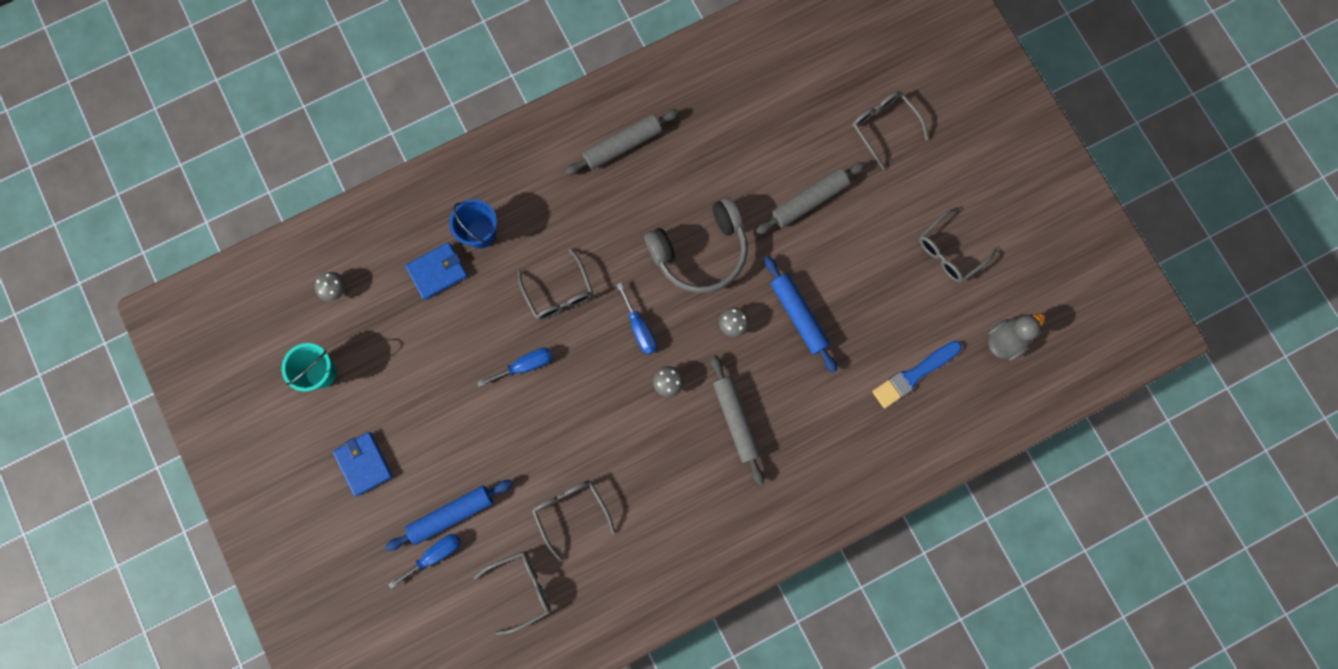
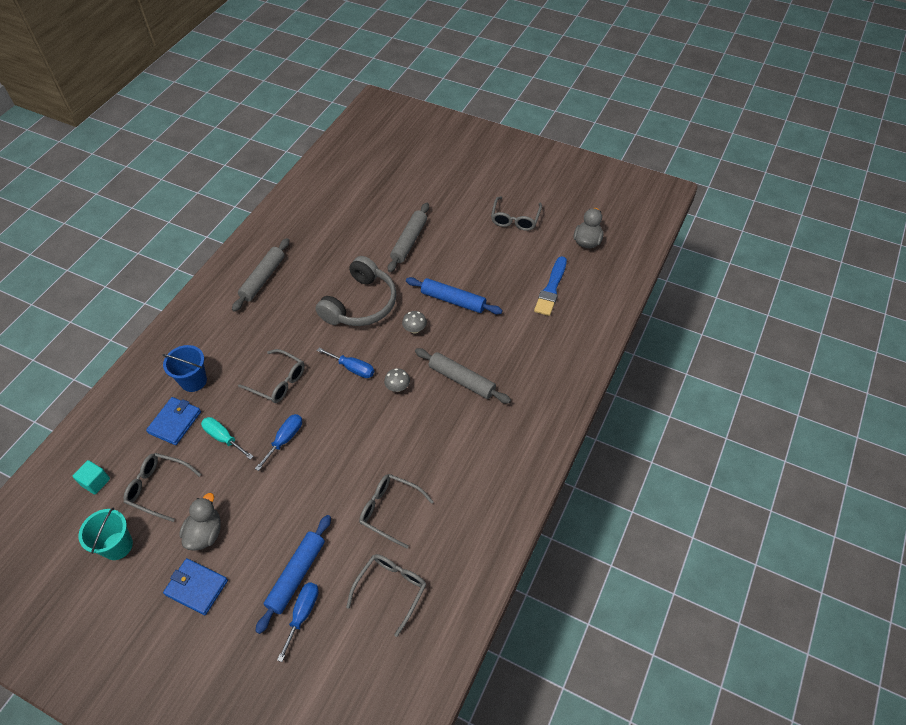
camera: 35 degrees left, 25 degrees down
grey mushroom [315,272,346,302] -> turquoise cube [73,460,110,494]
grey glasses [852,91,928,170] -> grey glasses moved to [123,453,202,522]
none -> grey duck [179,493,221,551]
none -> turquoise screwdriver [201,417,254,459]

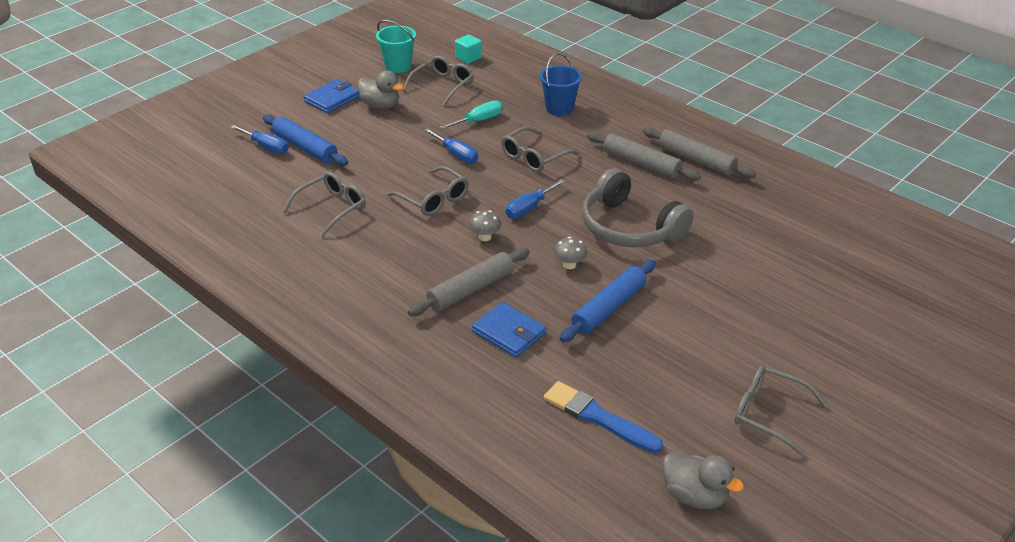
camera: 105 degrees right, 15 degrees down
blue wallet [146,397,201,445] -> blue wallet moved to [472,302,546,358]
grey glasses [346,554,426,637] -> grey glasses moved to [387,166,469,216]
grey rolling pin [388,203,429,272] -> grey rolling pin moved to [587,132,701,181]

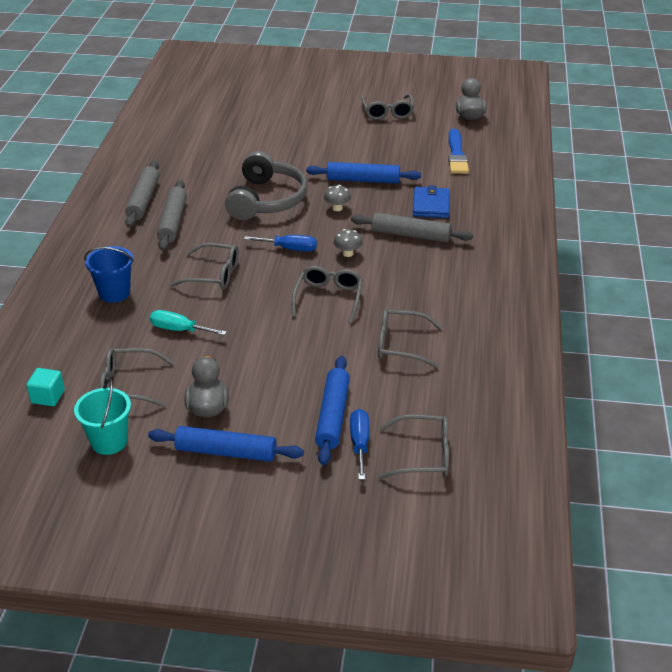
camera: 125 degrees left, 0 degrees up
blue wallet [304,79,360,113] -> blue rolling pin [148,426,304,462]
blue screwdriver [424,128,478,164] -> none
none -> grey glasses [378,414,449,479]

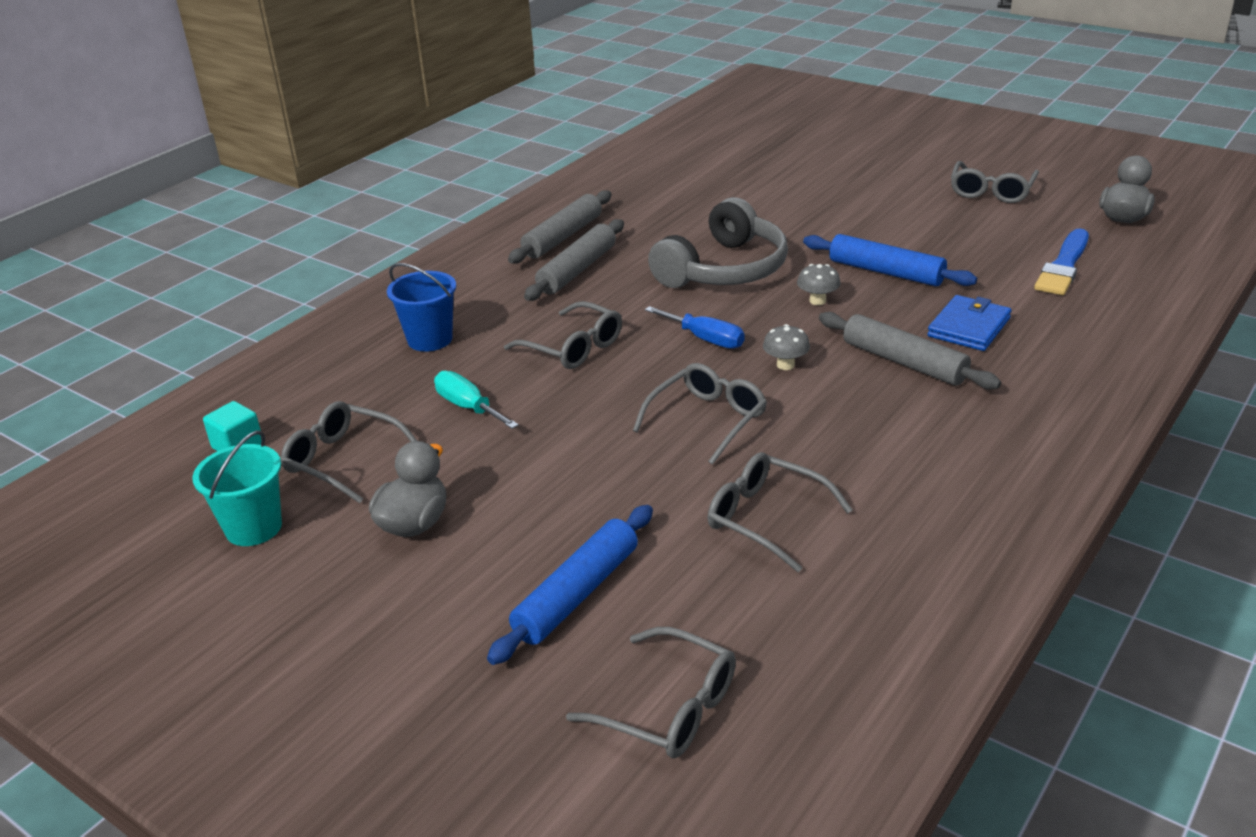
camera: 30 degrees right, 5 degrees down
blue rolling pin [148,426,304,462] -> none
blue screwdriver [350,409,369,480] -> none

